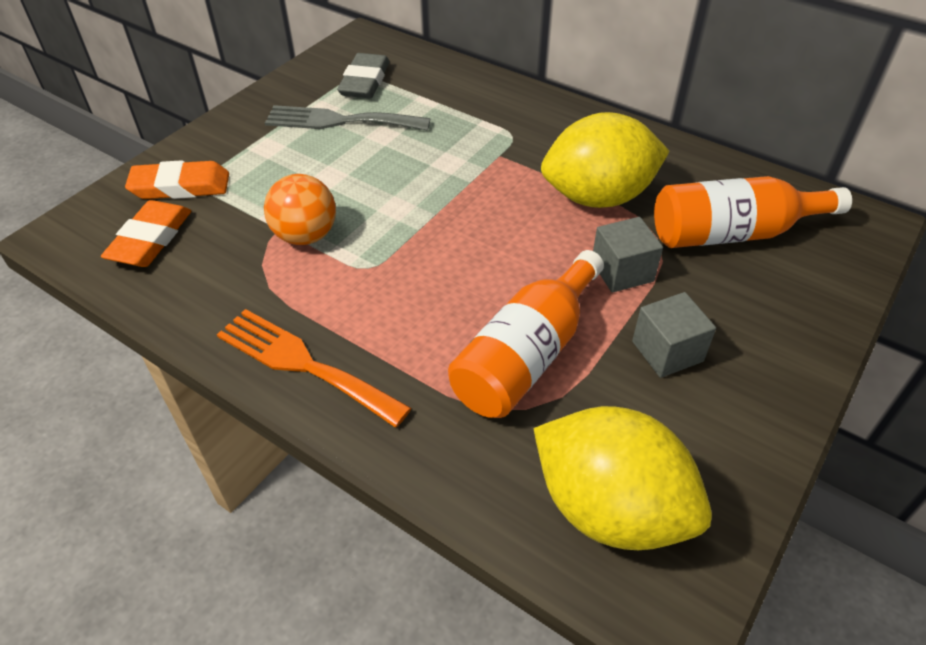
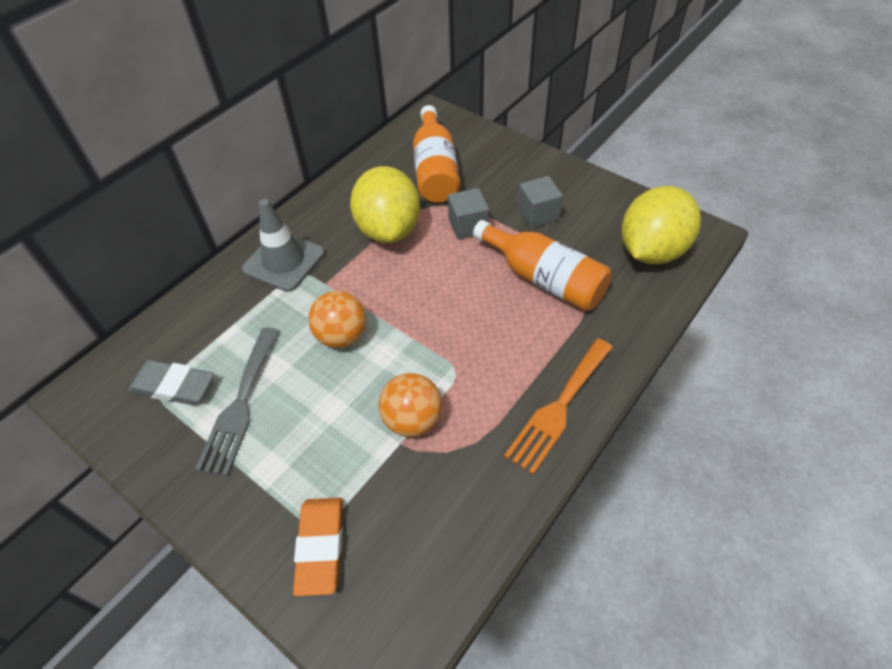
camera: 85 degrees left, 5 degrees up
orange eraser [101,200,191,267] -> none
none -> grey traffic cone [242,199,325,292]
none -> orange ball [308,291,367,348]

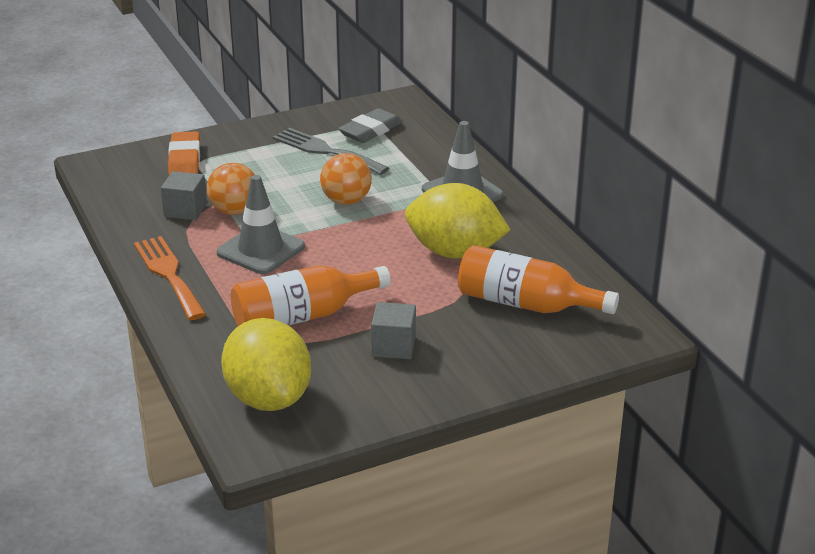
camera: 115 degrees right, 20 degrees down
orange eraser [293,497,343,596] -> orange eraser turned 60 degrees clockwise [168,131,200,175]
grey cube [448,188,489,240] -> grey cube moved to [161,171,207,220]
none -> grey traffic cone [217,175,305,274]

